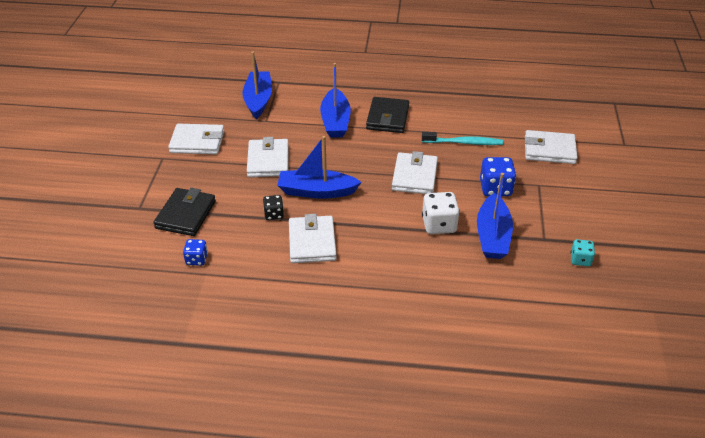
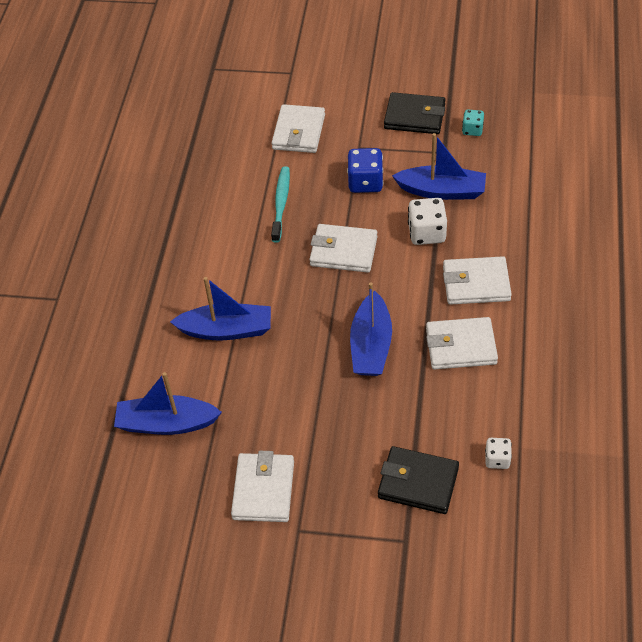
camera: 85 degrees left, 10 degrees up
blue dice [183,239,208,266] -> white dice [485,438,512,469]
white wallet [247,137,289,177] -> white wallet moved to [443,256,512,305]
black dice [263,195,284,220] -> none
black wallet [366,97,409,133] -> black wallet moved to [384,92,445,134]

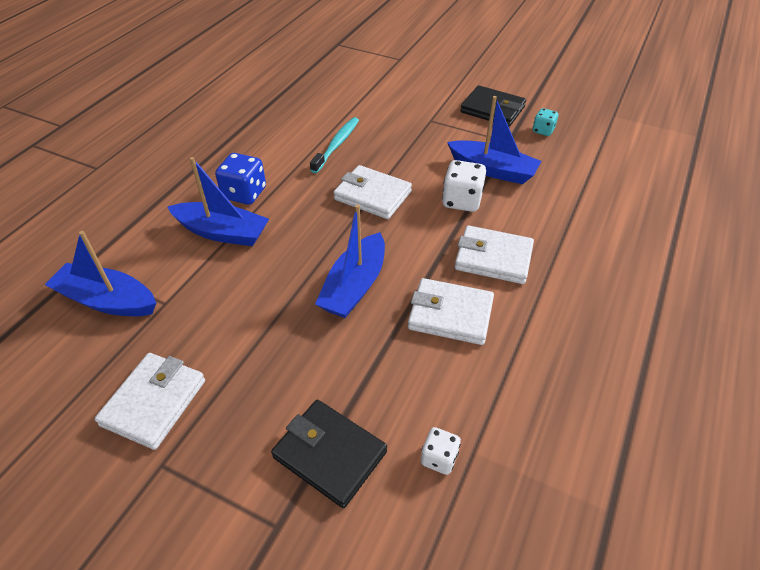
camera: 15 degrees right, 5 degrees down
white wallet [272,104,325,153] -> none
blue dice [347,148,383,193] -> blue dice moved to [215,153,266,205]

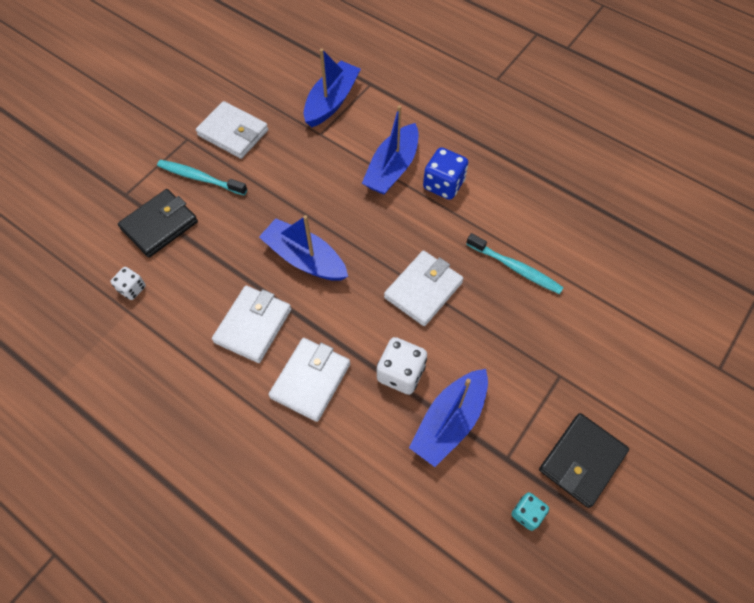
camera: 100 degrees right, 15 degrees up
none -> turquoise toothbrush [157,160,247,195]

